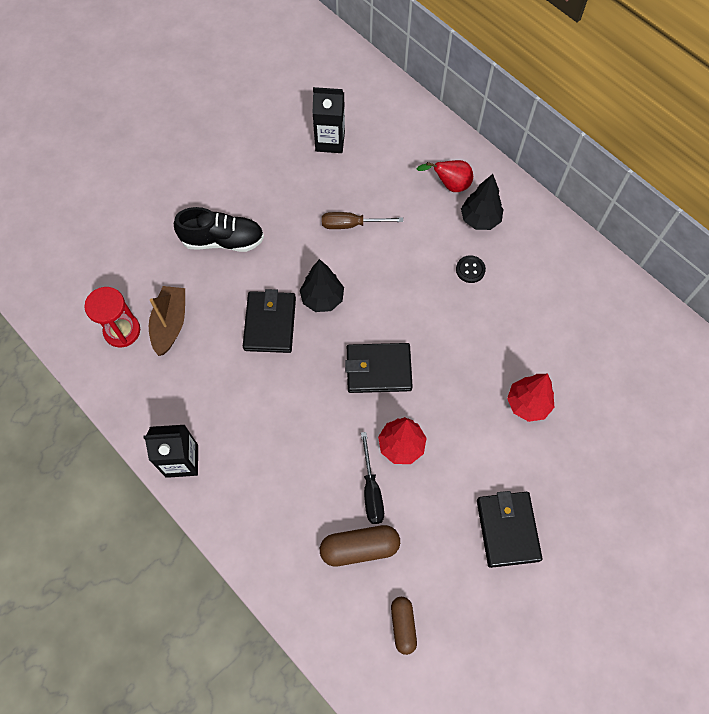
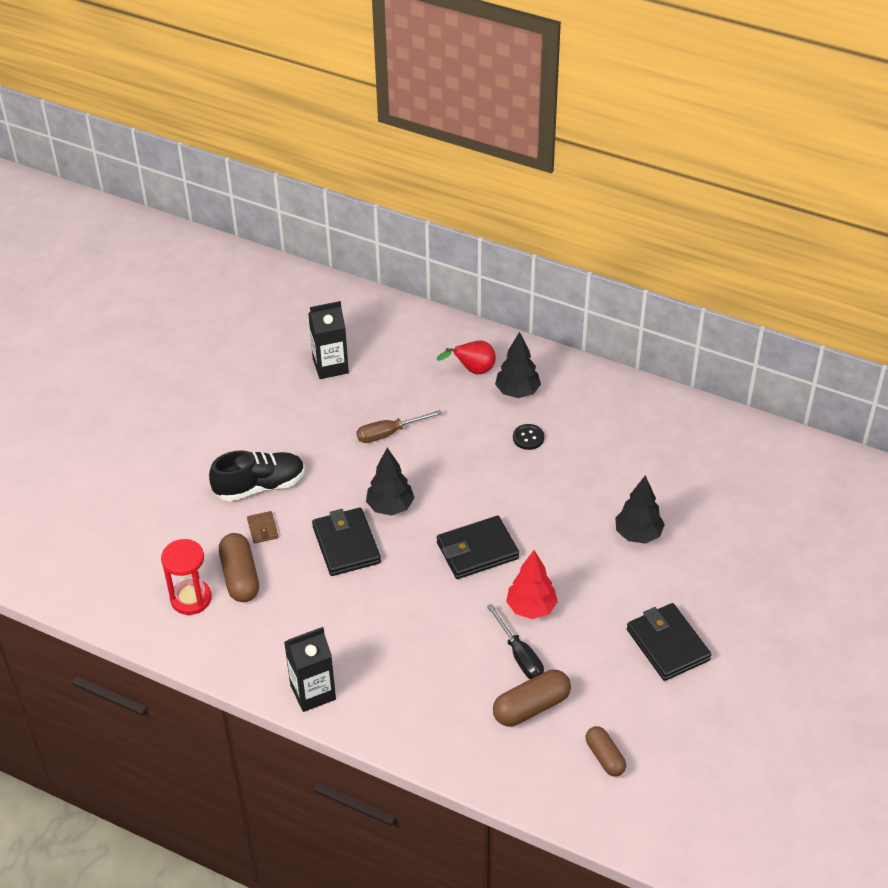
camera: 20 degrees left, 20 degrees down
brown boat [149,286,185,356] -> brown capsule [219,533,259,602]
red tree [507,374,554,422] -> black tree [615,475,665,544]
none -> brown wallet [247,511,278,544]

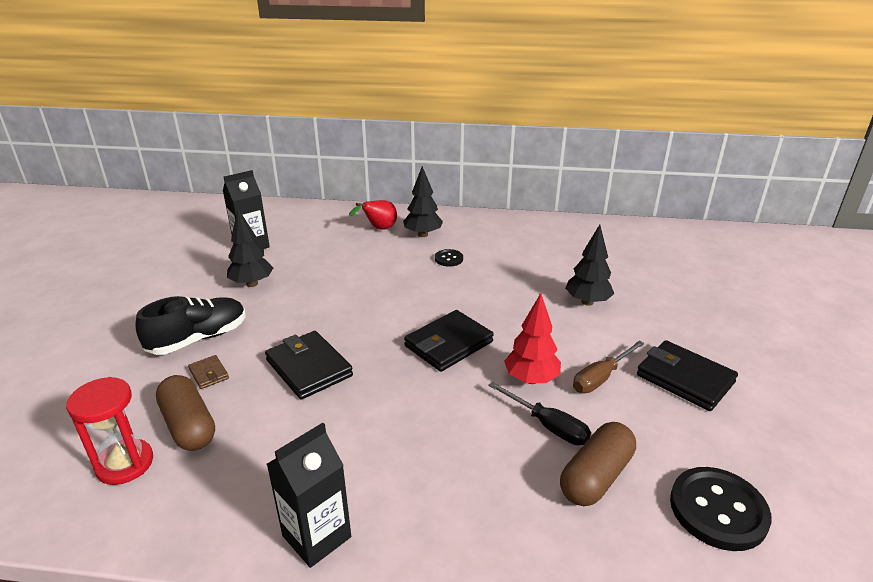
camera: 20 degrees left, 15 degrees down
brown screwdriver [357,410,442,443] -> brown screwdriver moved to [573,341,644,393]
black tree [366,448,414,516] -> black tree moved to [227,209,273,287]
brown capsule [586,726,626,777] -> black button [670,467,772,551]

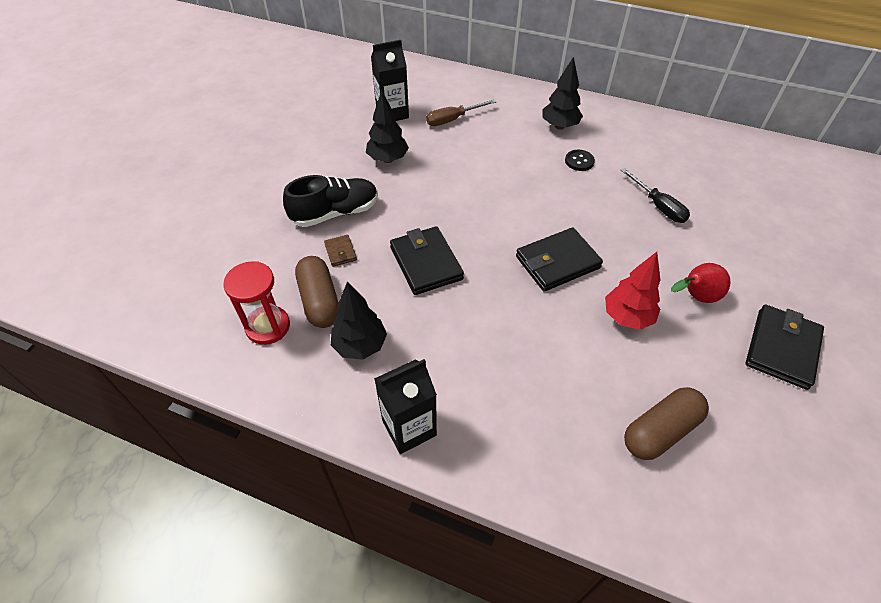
camera: 15 degrees right, 20 degrees up
red pear [349,200,397,230] -> red pear moved to [671,263,731,303]
black screwdriver [488,382,591,445] -> black screwdriver moved to [621,168,690,223]
black tree [565,225,614,306] -> black tree moved to [331,282,387,360]
brown screwdriver [573,341,644,393] -> brown screwdriver moved to [426,100,496,126]
black wallet [637,340,738,411] -> black wallet turned 60 degrees clockwise [745,304,824,390]
black button [670,467,772,551] -> none

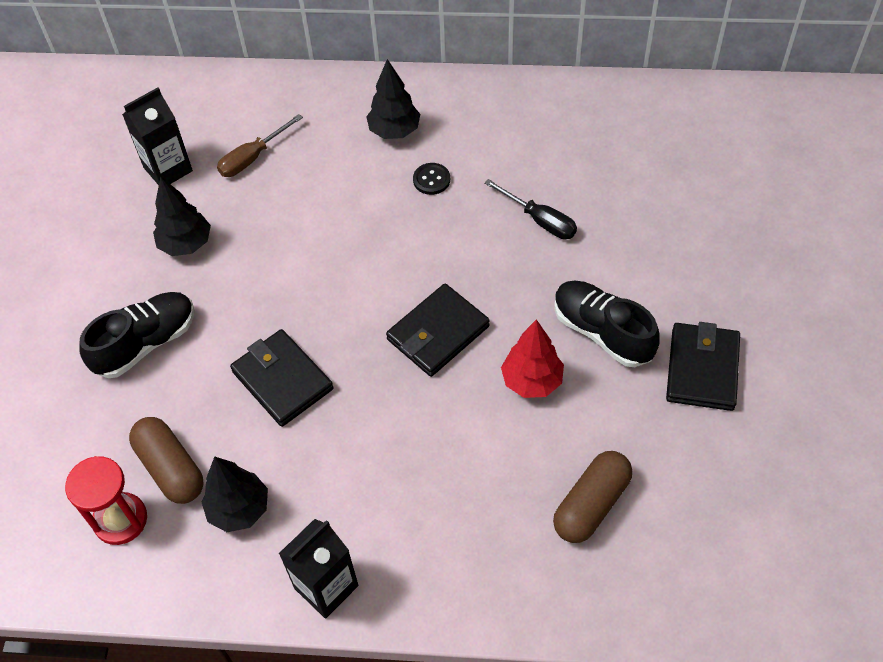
camera: 15 degrees left, 5 degrees up
brown wallet [324,235,357,267] -> none
red pear [671,263,731,303] -> black shoe [554,281,660,367]

